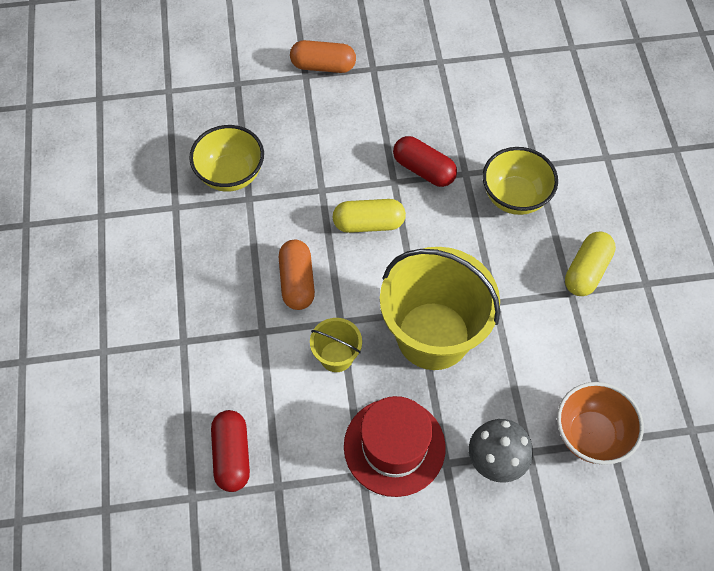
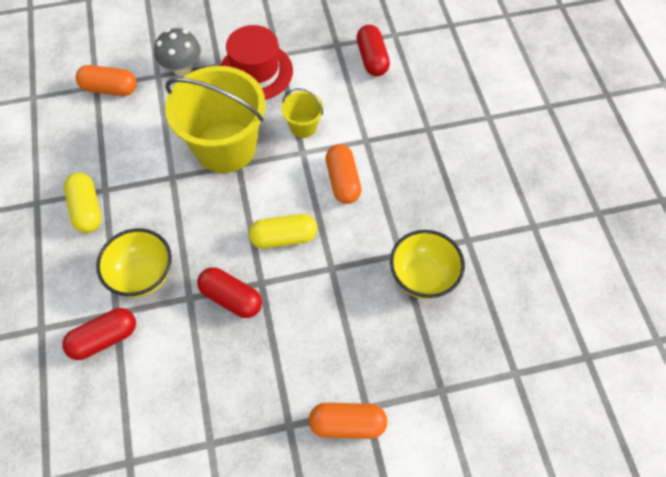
camera: 175 degrees right, 0 degrees up
orange bowl [557,382,644,465] -> orange capsule [76,65,137,96]
yellow capsule [565,231,616,296] -> yellow capsule turned 45 degrees counterclockwise [64,173,102,233]
none -> red capsule [62,308,136,360]

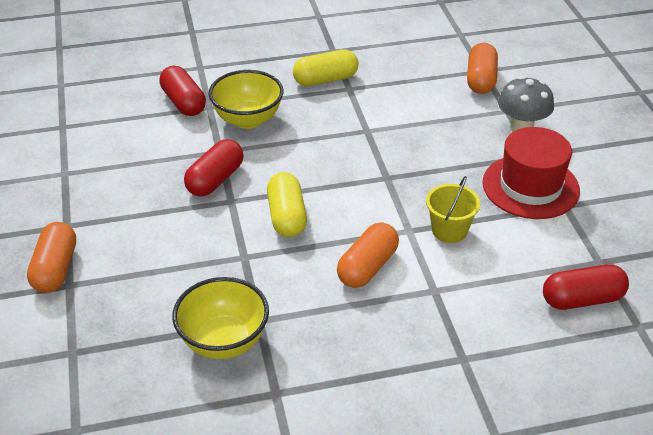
camera: 90 degrees right, 20 degrees down
yellow bucket [165,66,266,173] -> none
orange capsule [326,144,362,204] -> orange capsule turned 45 degrees counterclockwise [337,223,399,288]

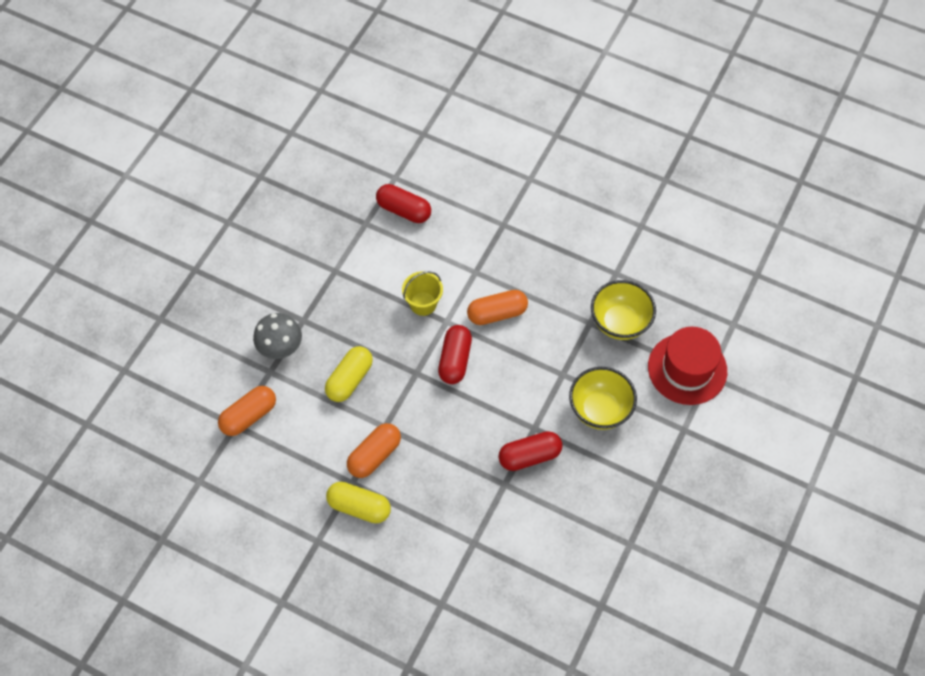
camera: 140 degrees left, 20 degrees up
orange capsule [27,222,76,293] -> orange capsule moved to [347,423,401,478]
red capsule [159,66,206,116] -> red capsule moved to [438,325,472,384]
yellow bowl [209,70,283,129] -> yellow bowl moved to [569,367,637,430]
yellow capsule [267,172,307,237] -> yellow capsule moved to [325,346,373,402]
red hat [482,127,580,219] -> red hat moved to [648,327,727,405]

